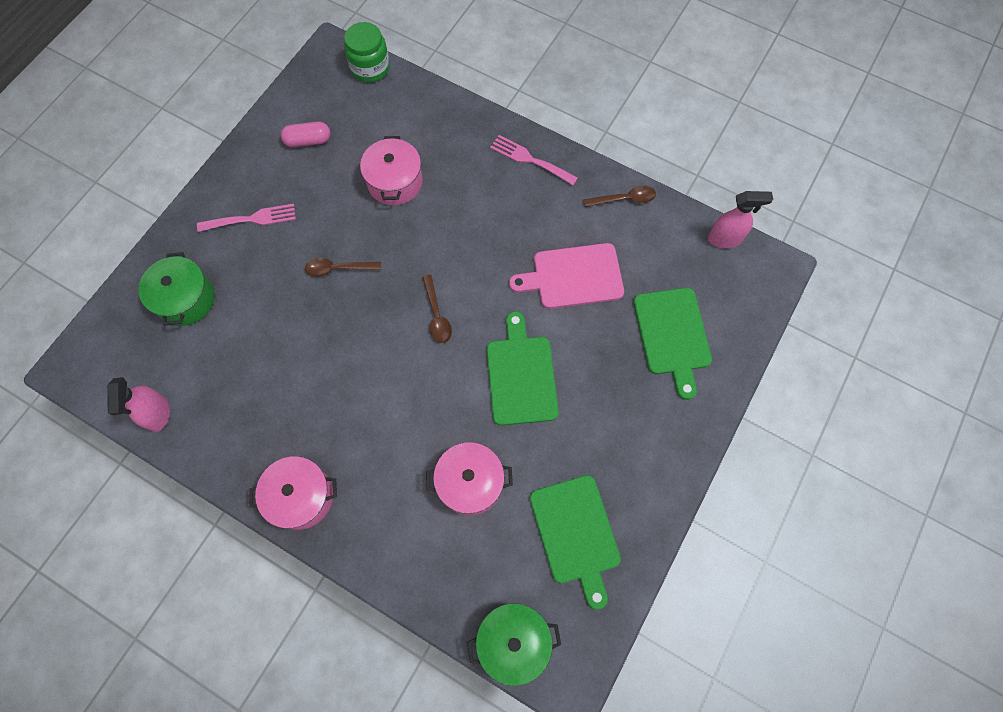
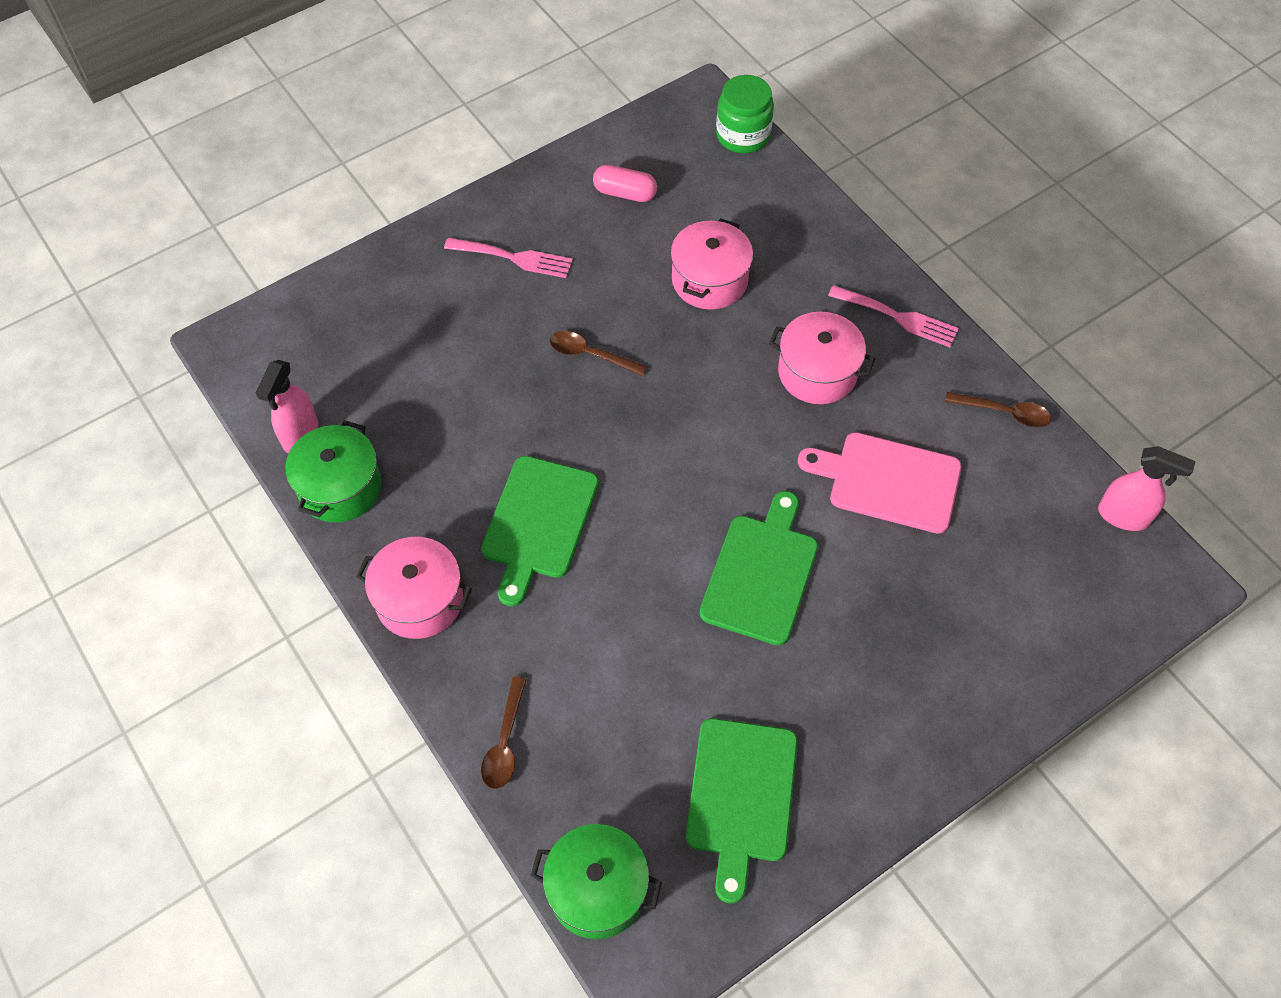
camera: 25 degrees right, 10 degrees down
green pot [139,252,215,326] -> green pot moved to [285,420,382,523]
brown spoon [422,275,452,343] -> brown spoon moved to [481,676,527,789]
pink pot [426,442,513,516] -> pink pot moved to [769,312,875,404]
pink fork [490,135,578,185] -> pink fork turned 150 degrees clockwise [828,285,959,347]
green cutting board [633,288,712,400] -> green cutting board moved to [481,456,599,607]

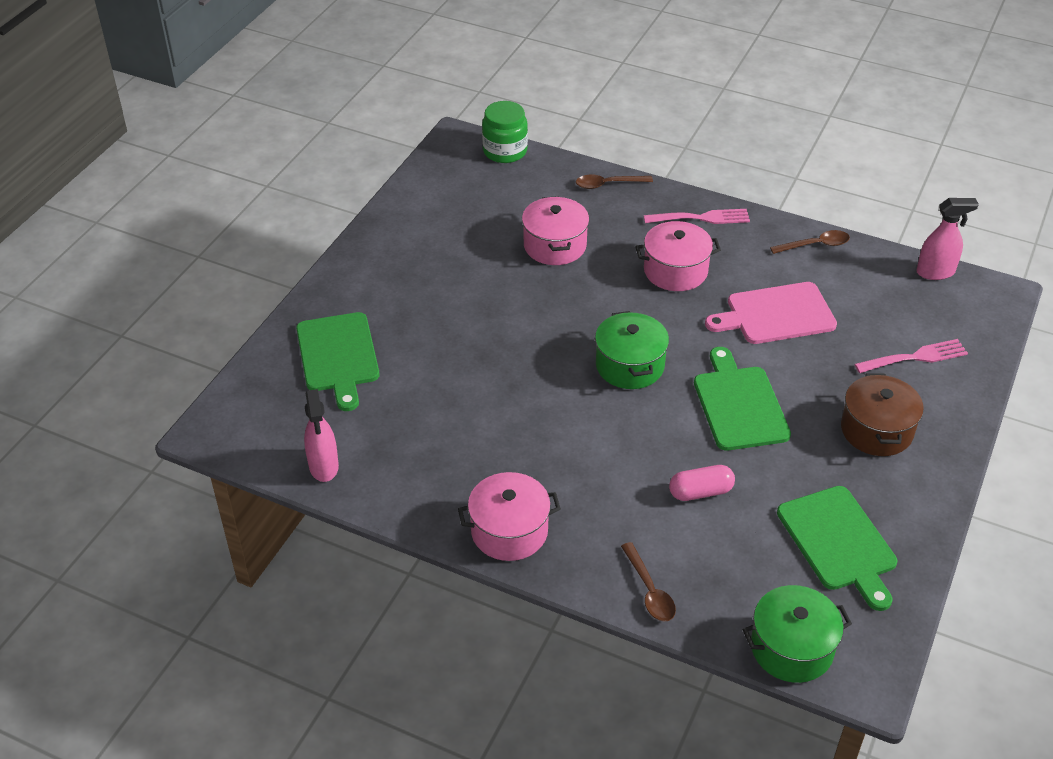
camera: 30 degrees left, 15 degrees down
green pot [285,420,382,523] -> green pot moved to [595,311,669,389]
pink fork [444,238,573,278] -> pink fork moved to [854,339,968,373]
green cutting board [481,456,599,607] -> green cutting board moved to [296,312,379,411]
brown spoon [549,331,647,376] -> brown spoon moved to [576,174,653,189]
pink capsule [593,165,657,202] -> pink capsule moved to [669,465,735,501]
none -> brown pot [841,373,924,456]

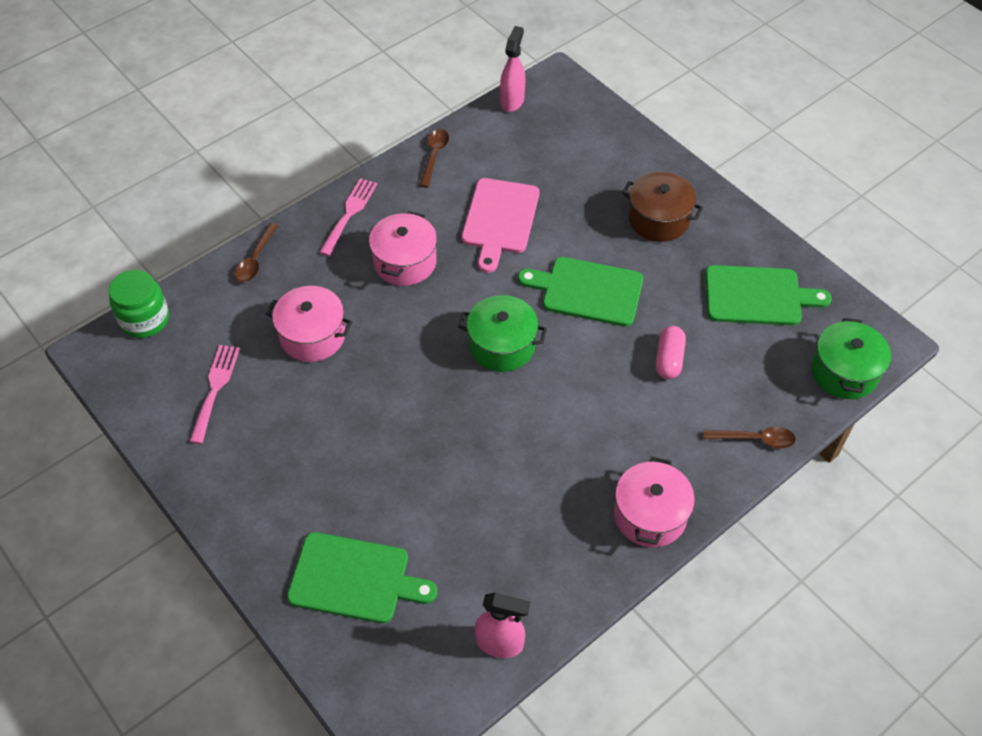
camera: 65 degrees left, 10 degrees up
pink fork [854,339,968,373] -> pink fork moved to [189,345,240,444]

